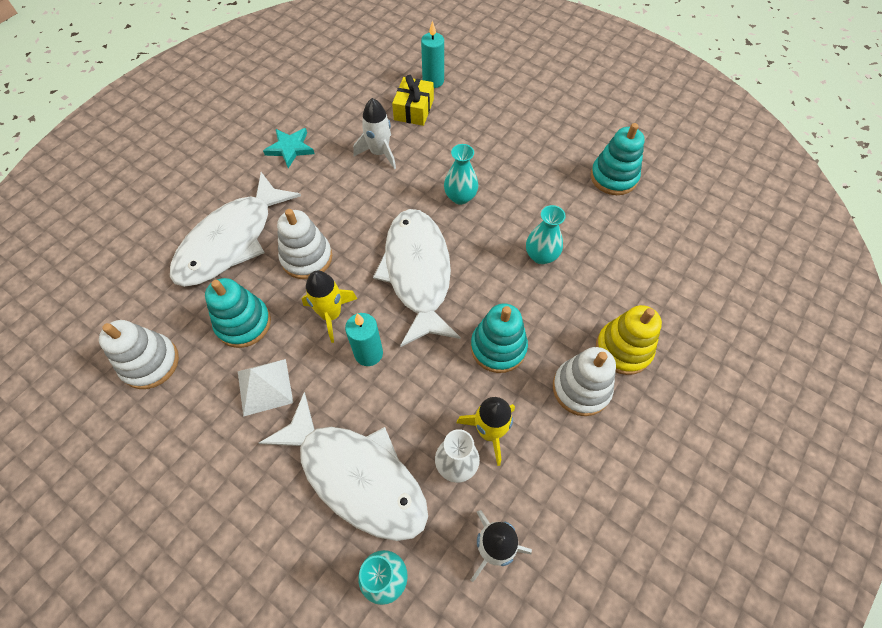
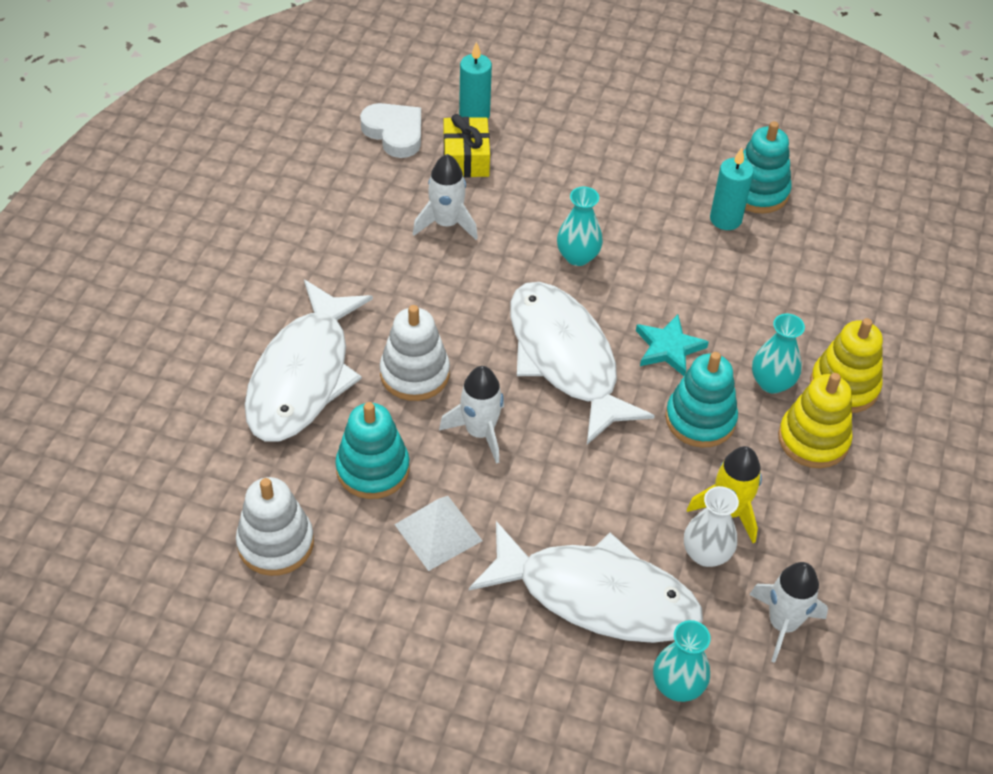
camera: 20 degrees left, 10 degrees down
turquoise star [263,128,314,168] -> turquoise star moved to [636,314,709,376]
yellow rocket [302,270,357,343] -> white rocket [439,366,504,464]
turquoise candle [345,313,383,366] -> turquoise candle moved to [710,148,754,230]
turquoise vase [526,205,566,264] -> turquoise vase moved to [752,314,805,394]
white stacking toy [553,347,616,416] -> yellow stacking toy [778,373,853,468]
none -> white heart [360,103,421,158]

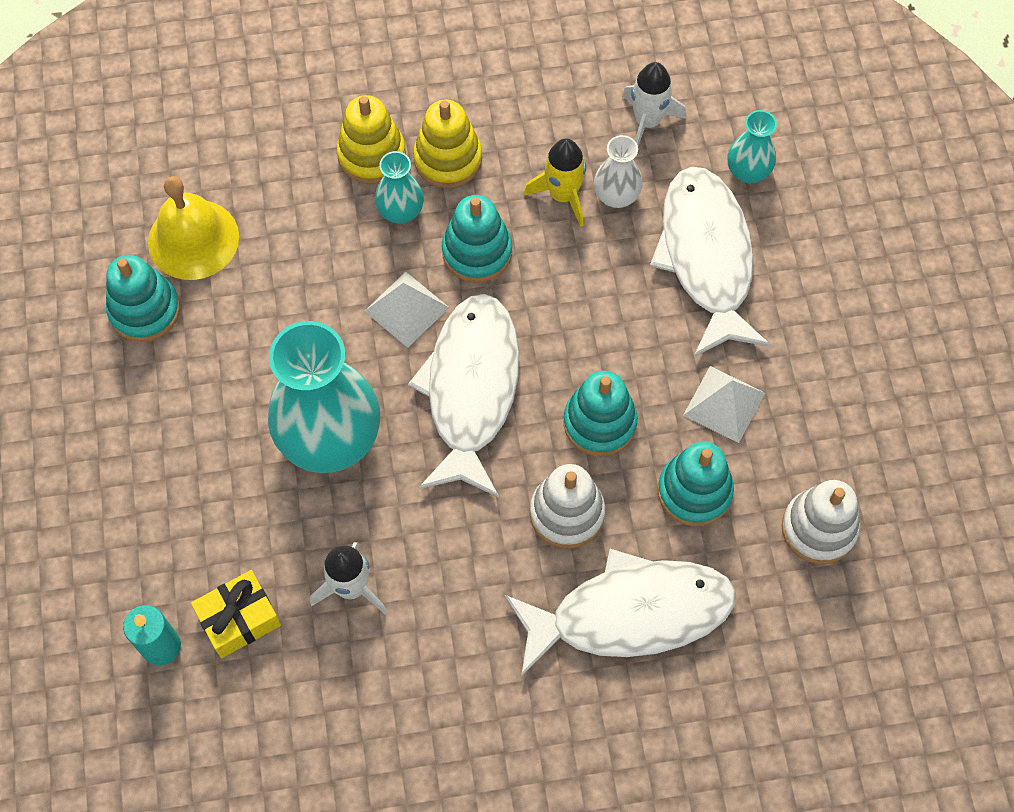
camera: 115 degrees left, 15 degrees up
white heart [360,103,421,158] -> none
white rocket [439,366,504,464] -> turquoise stacking toy [564,371,638,456]
white fish [510,282,655,444] -> white fish turned 150 degrees clockwise [408,294,519,497]
turquoise vase [557,187,603,266] -> turquoise vase [268,321,380,473], size x2.12
turquoise star [636,314,709,376] -> white pyramid [364,272,449,348]
turquoise candle [710,148,754,230] -> none
none -> yellow bell [148,176,239,280]

